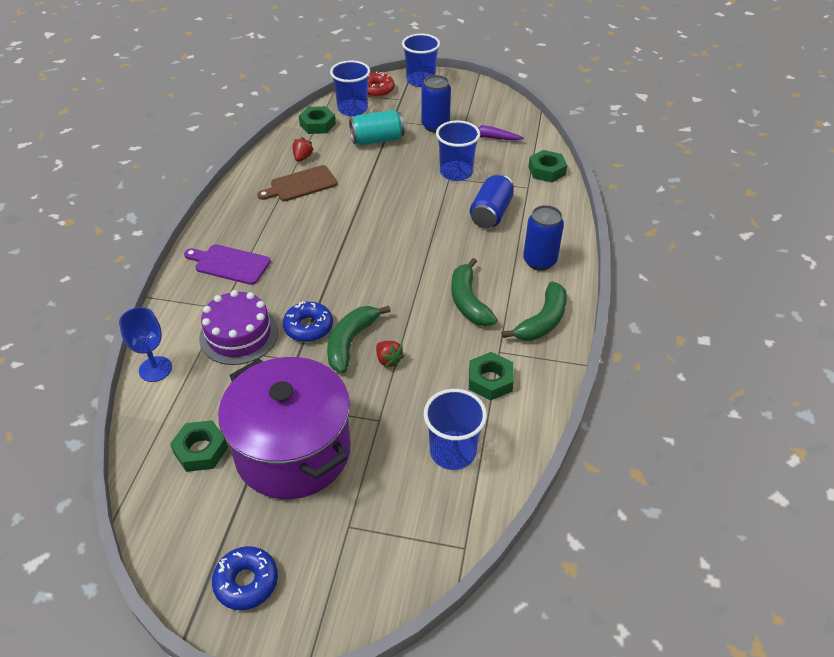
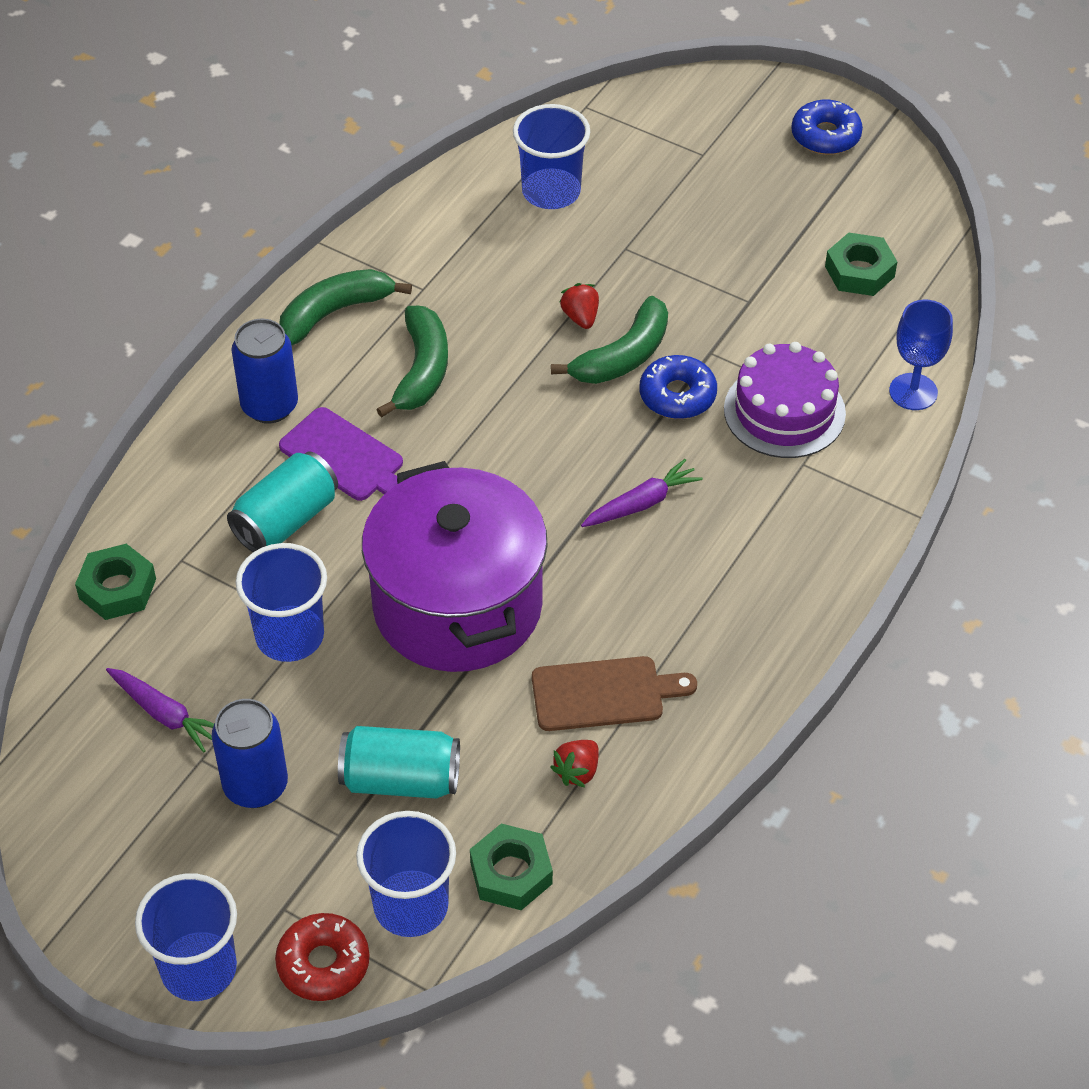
camera: 160 degrees left, 5 degrees up
purple cutting board [184,244,271,285] -> purple cutting board moved to [279,407,403,501]
purple pot [218,357,351,499] -> purple pot moved to [362,461,548,672]
green nut [469,352,514,401] -> none
blue can [470,174,514,228] -> turquoise can [227,452,338,552]
none -> purple carrot [581,459,703,527]

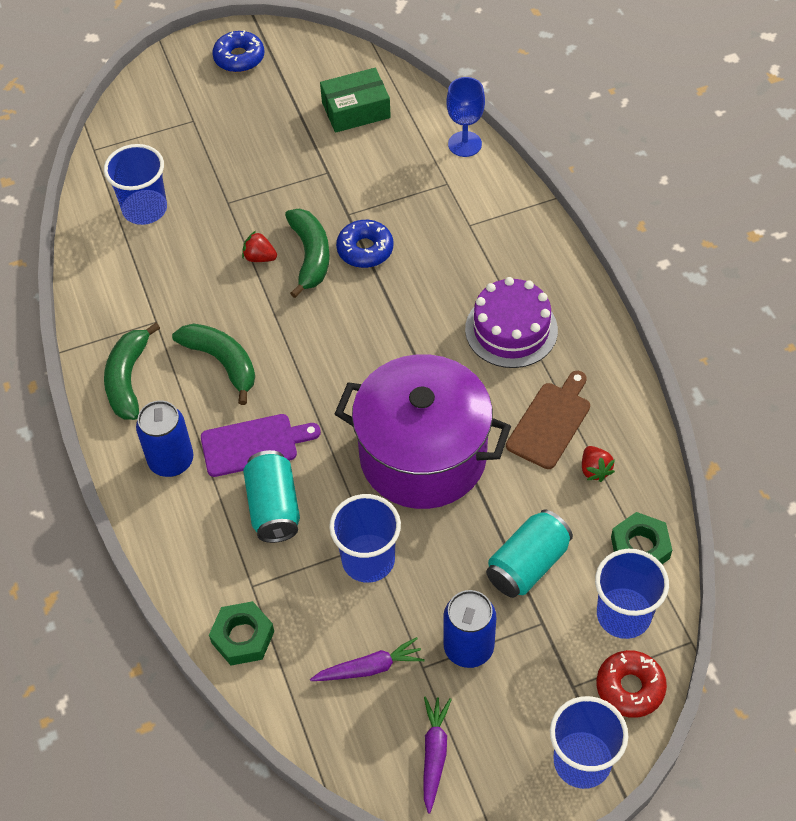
camera: 50 degrees left, 5 degrees up
purple carrot [581,459,703,527] -> purple carrot moved to [423,697,452,813]
purple cake [724,342,846,458] -> purple cake moved to [465,277,558,368]
green nut [825,233,897,296] -> green box [320,68,391,133]

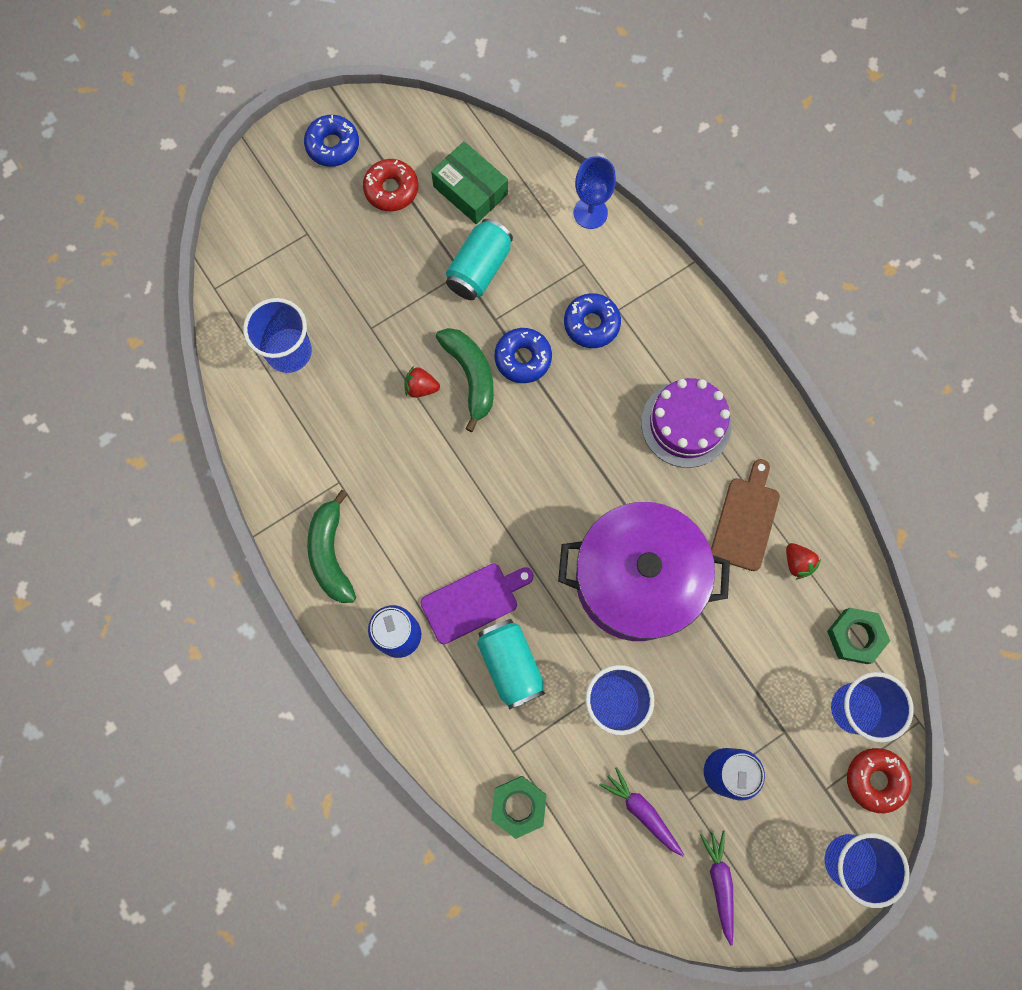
camera: 15 degrees left, 20 degrees up
green banana [172,323,255,405] -> none
purple carrot [310,637,425,681] -> purple carrot turned 105 degrees counterclockwise [600,767,684,856]
green box [320,68,391,133] -> green box turned 75 degrees clockwise [431,141,508,224]
turquoise can [486,509,573,598] -> turquoise can moved to [446,219,513,300]
none -> red donut [363,159,418,211]
none -> blue donut [564,293,621,348]

